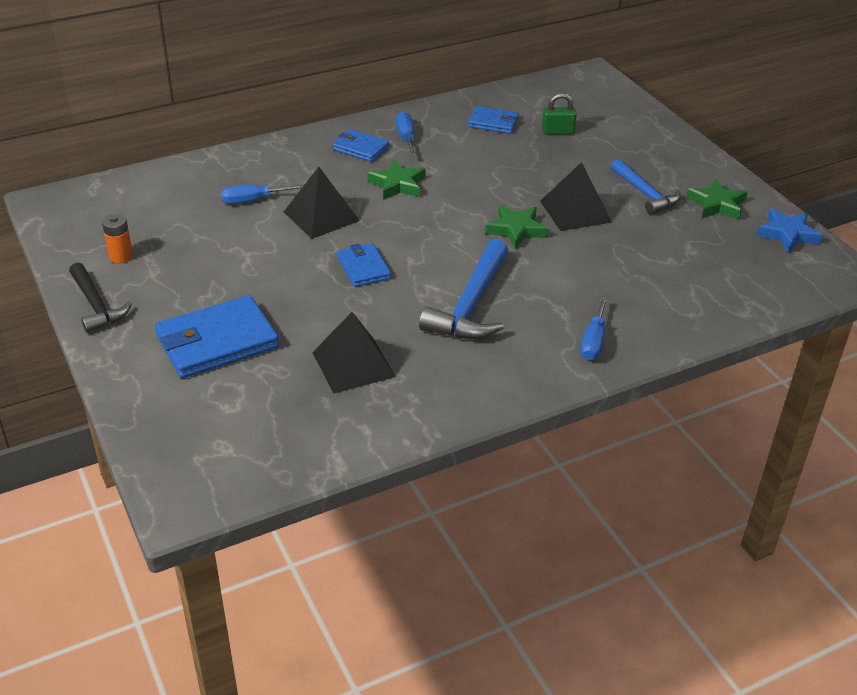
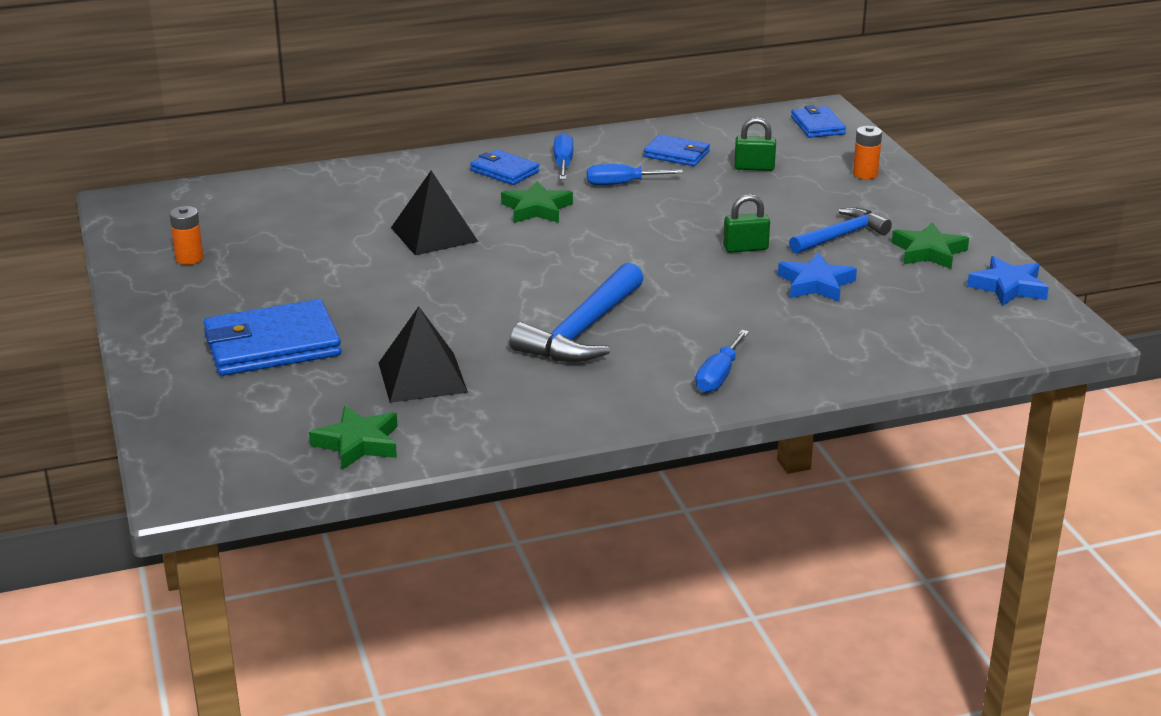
camera: 10 degrees right, 10 degrees down
black hammer [69,263,132,333] -> none
blue screwdriver [221,184,304,204] -> blue screwdriver moved to [587,164,683,185]
blue wallet [337,243,391,287] -> blue wallet moved to [791,105,846,138]
green star [485,205,548,249] -> green star moved to [309,406,398,470]
black pyramid [540,162,612,231] -> green padlock [723,194,770,253]
blue hammer [611,159,681,215] -> blue hammer turned 105 degrees counterclockwise [789,208,892,254]
none -> blue star [778,253,857,302]
none -> orange battery [853,126,882,179]

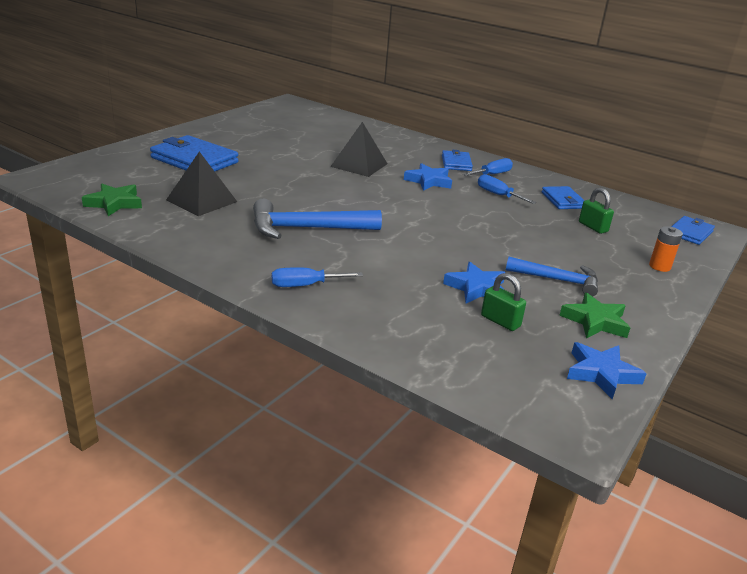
camera: 50 degrees right, 0 degrees up
orange battery [169,206,204,265] -> none
green star [501,181,573,223] -> blue star [404,163,452,191]
green padlock [723,194,770,253] -> green padlock moved to [481,273,526,331]

